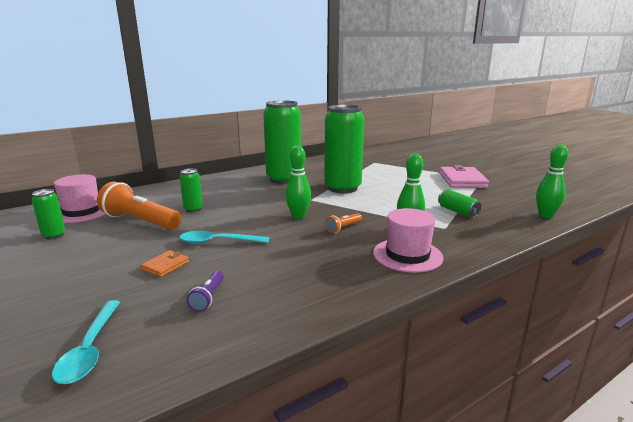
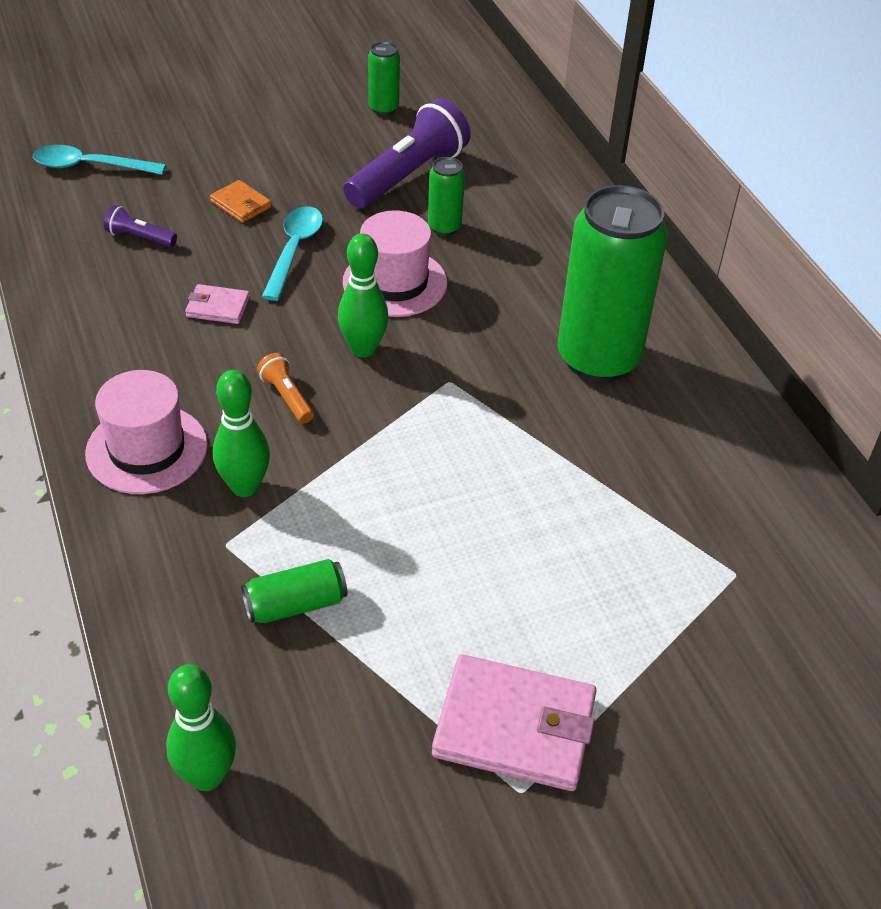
camera: 100 degrees right, 25 degrees up
pink hat [54,174,106,223] -> pink hat moved to [343,210,447,317]
orange flashlight [97,182,181,230] -> purple flashlight [343,98,470,208]
green can [324,105,364,193] -> none
none -> pink wallet [185,284,250,324]

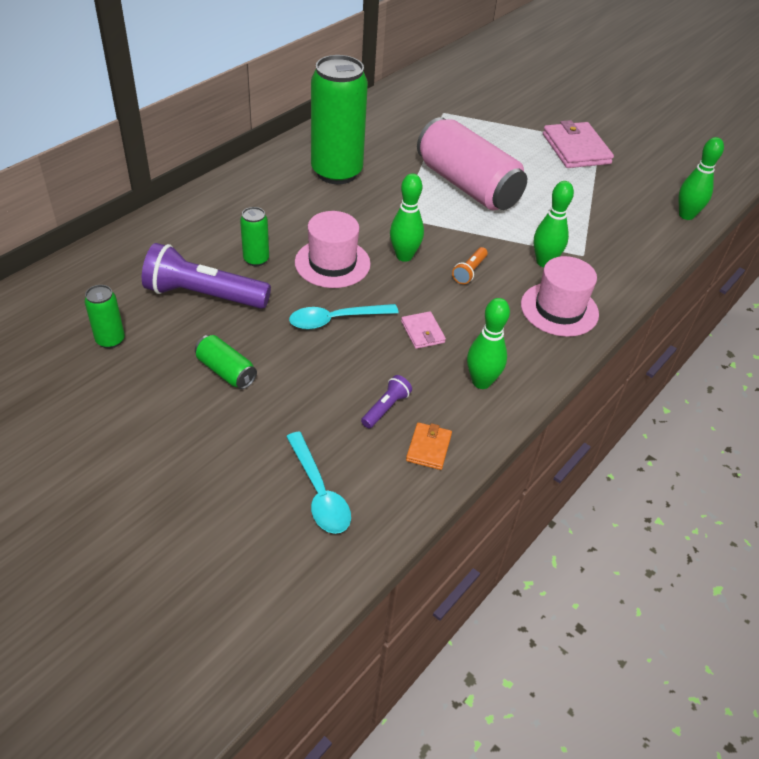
camera: 120 degrees left, 0 degrees up
purple flashlight [104,205,177,247] -> purple flashlight turned 135 degrees counterclockwise [361,375,412,428]
orange wallet [210,180,272,223] -> orange wallet moved to [406,422,452,470]
green can [241,559,348,623] -> green can moved to [195,335,257,389]
none -> pink can [417,117,527,210]
none -> green bowling pin [467,298,510,389]

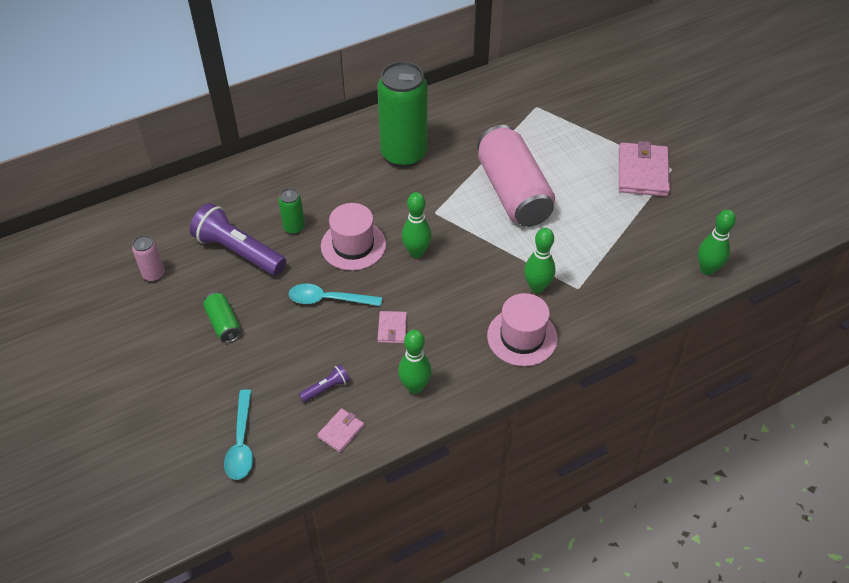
camera: 25 degrees right, 5 degrees up
green can [84,285,125,348] -> pink can [132,235,165,282]
orange wallet [406,422,452,470] -> pink wallet [317,408,364,453]
orange flashlight [452,247,488,284] -> none

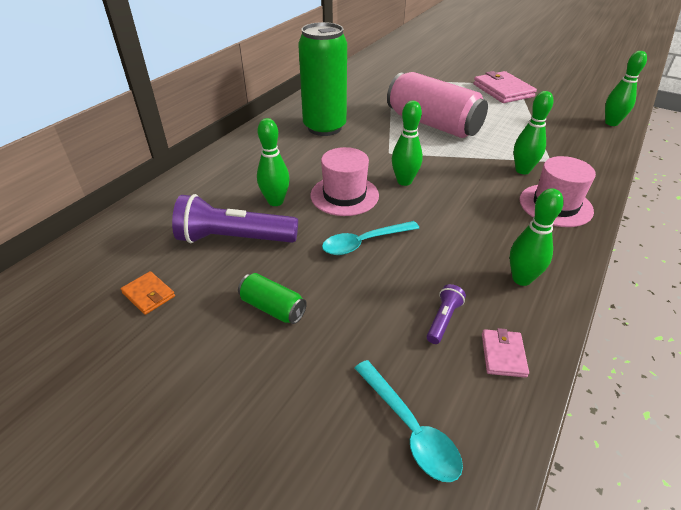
camera: 30 degrees left, 10 degrees down
pink can [132,235,165,282] -> orange wallet [121,271,175,315]
green can [278,188,305,234] -> green bowling pin [257,118,290,206]
pink wallet [378,311,407,343] -> none

